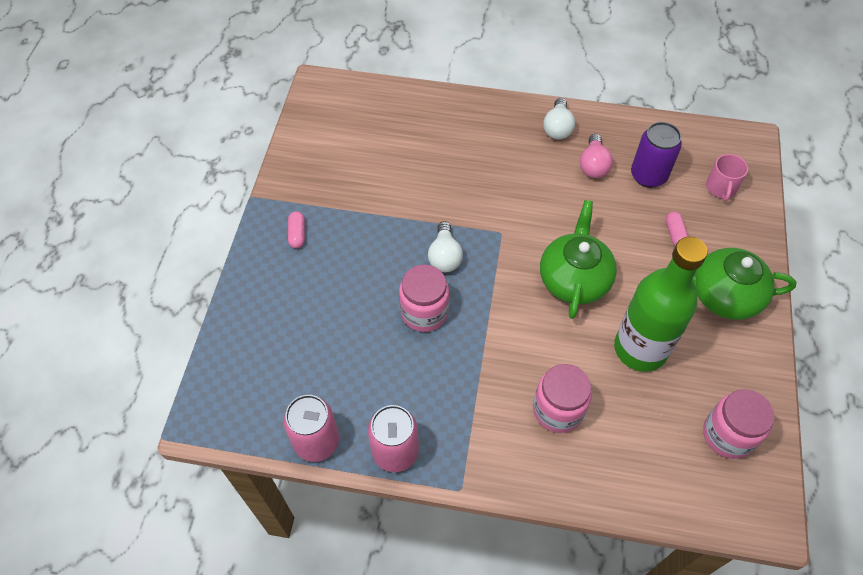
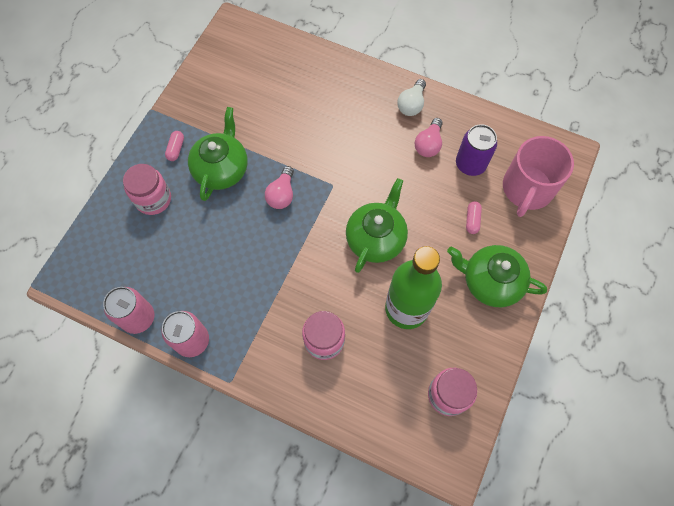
camera: 15 degrees right, 10 degrees up
pink jar [399,265,449,332] -> pink jar moved to [123,164,171,215]
white light bulb [428,221,463,272] -> pink light bulb [265,166,294,209]
pink mug [706,154,748,201] -> pink mug [503,136,574,217], size x1.98
none -> green teapot [188,107,248,201]

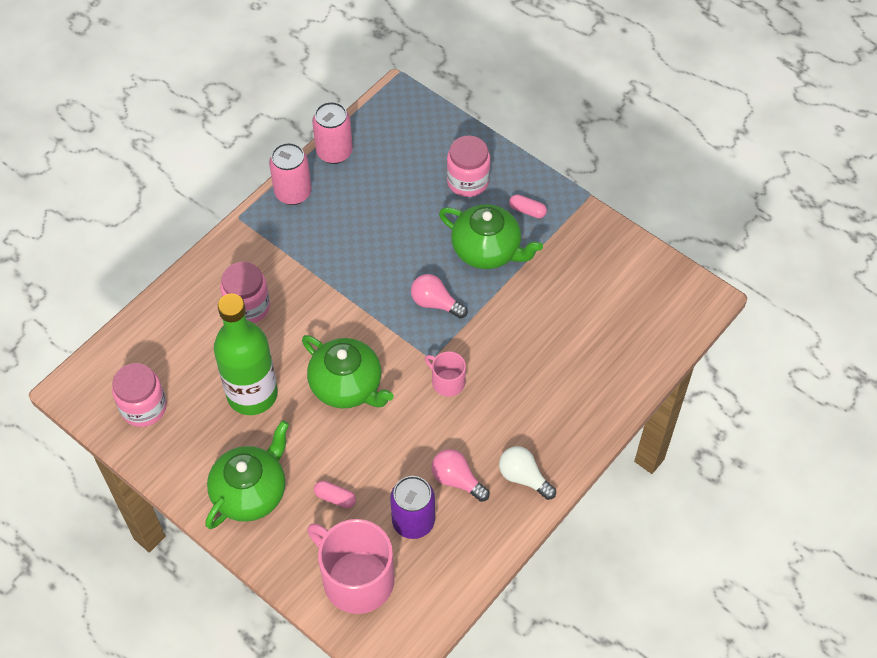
camera: 105 degrees right, 10 degrees down
none -> pink mug [425,351,466,397]

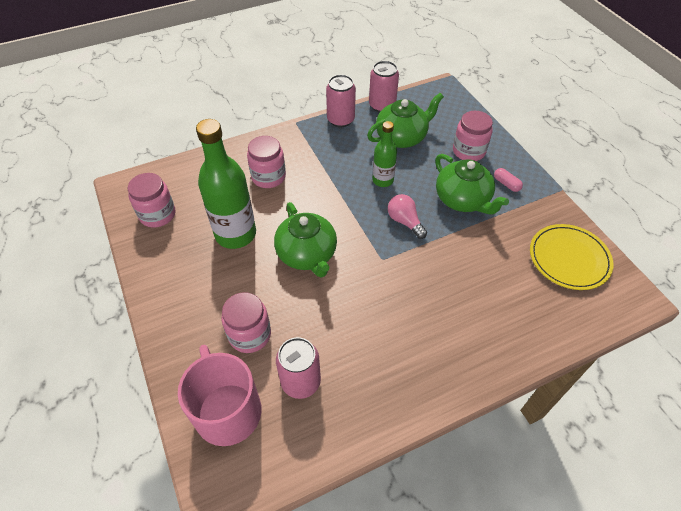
camera: 25 degrees right, 5 degrees down
green teapot [205,420,289,529] -> green teapot moved to [367,93,444,148]
pink capsule [314,481,356,508] -> pink jar [221,292,271,353]
purple can [390,476,435,539] -> pink can [276,337,321,399]
pink mug [425,351,466,397] -> none
pink light bulb [432,449,490,502] -> none
white light bulb [499,446,556,500] -> none
none -> green bottle [372,121,397,187]
none -> yellow plate [530,224,614,290]

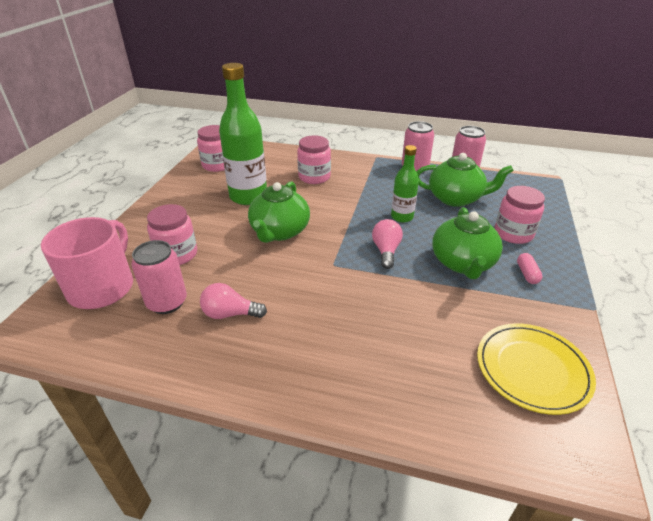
camera: 40 degrees right, 15 degrees down
none -> pink light bulb [200,283,267,319]

